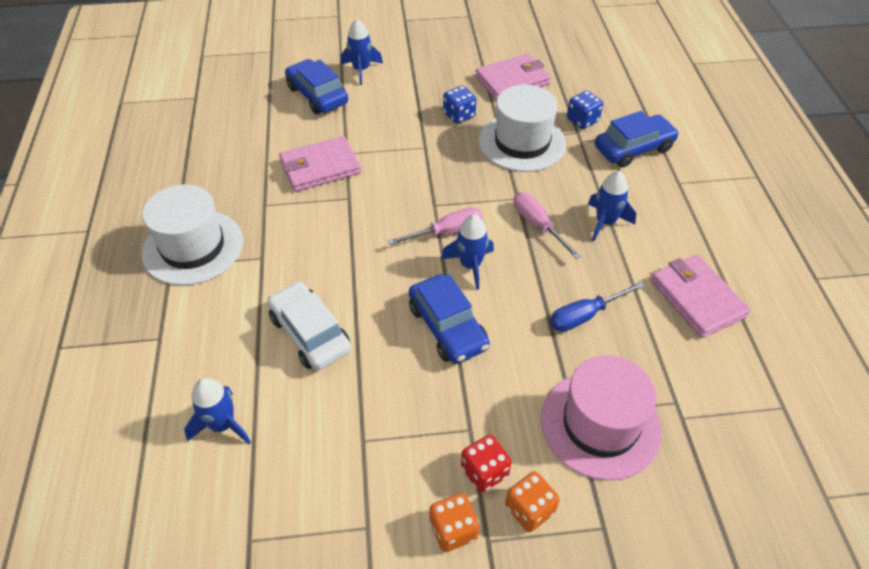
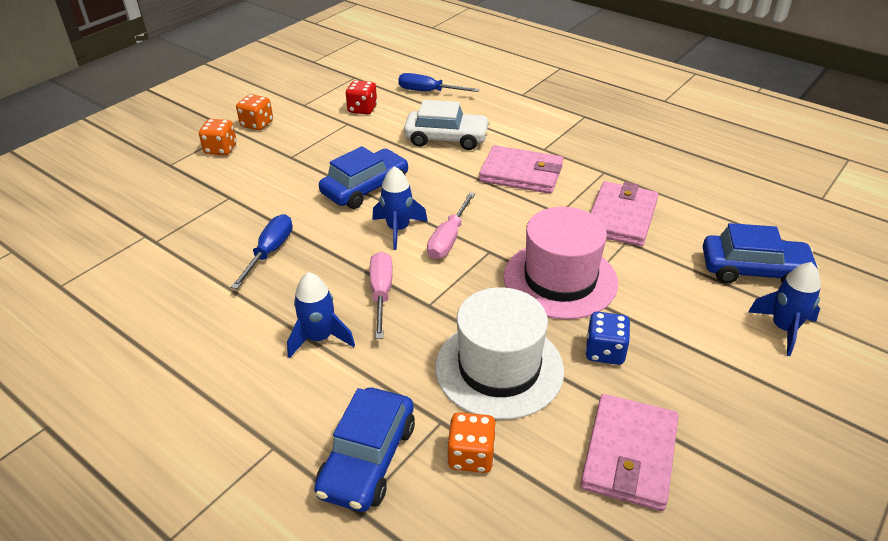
camera: 135 degrees right, 10 degrees down
white hat [142,184,243,286] -> none
blue rocket [184,378,251,444] -> blue screwdriver [398,73,479,92]
blue car [409,274,490,364] -> blue car turned 120 degrees clockwise [319,146,409,209]
red dice [461,435,511,492] -> red dice moved to [346,80,377,114]
pink screwdriver [513,192,581,259] -> pink screwdriver turned 105 degrees counterclockwise [370,251,393,339]
pink hat [541,355,662,480] -> pink hat moved to [504,207,618,319]
blue dice [567,91,603,129] -> orange dice [447,412,496,473]
pink wallet [651,255,751,338] -> pink wallet moved to [479,145,563,194]

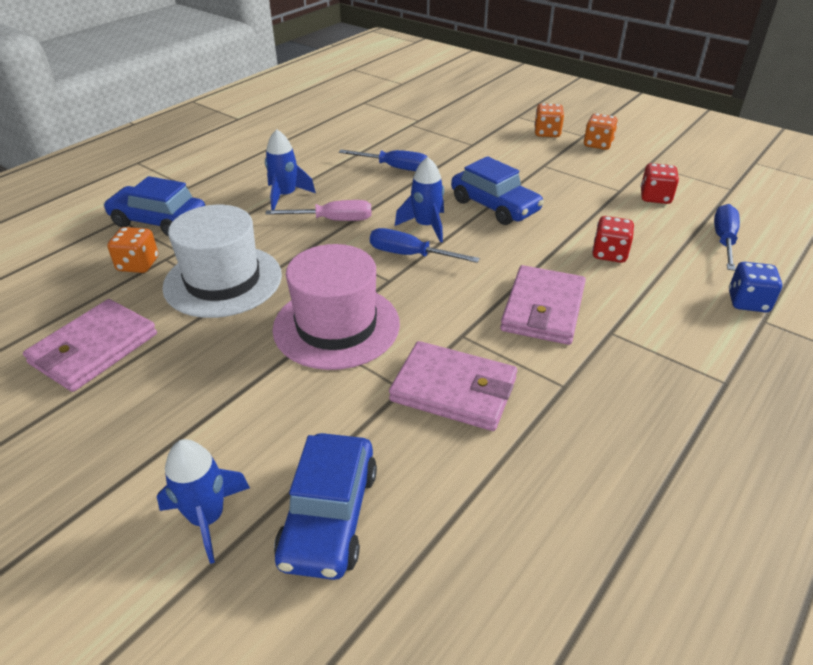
camera: 90 degrees right, 0 degrees up
white car [404,100,490,150] -> red dice [592,216,634,263]
pink screwdriver [427,192,475,259] -> blue screwdriver [370,228,480,263]
pink wallet [580,394,679,511] -> pink wallet turned 75 degrees counterclockwise [23,299,157,392]
blue dice [585,312,630,365] -> blue dice moved to [729,262,782,312]

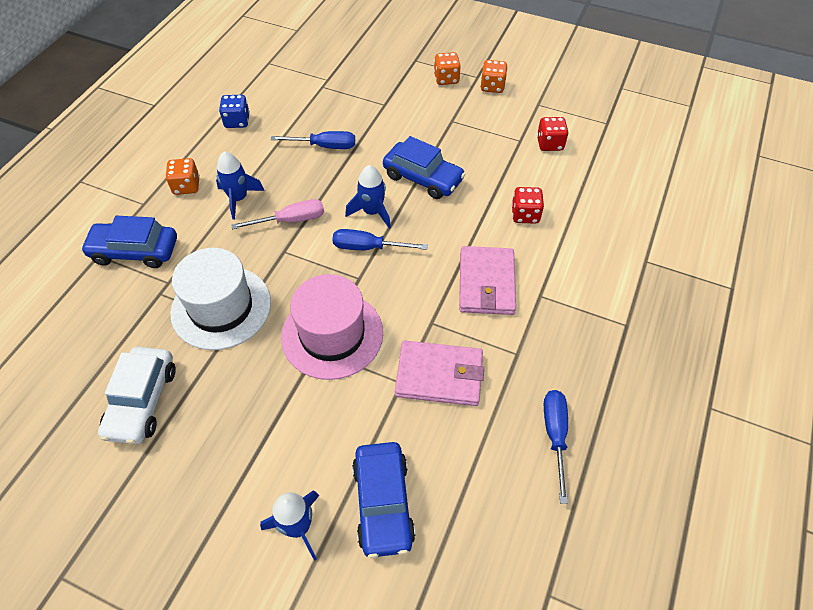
camera: 15 degrees left, 15 degrees up
pink wallet [23,299,157,392] -> white car [98,347,176,444]
orange dice [107,227,158,273] -> orange dice moved to [165,158,200,195]
blue screwdriver [714,204,740,271] -> blue screwdriver moved to [544,390,568,504]
blue dice [729,262,782,312] -> blue dice moved to [219,95,250,128]

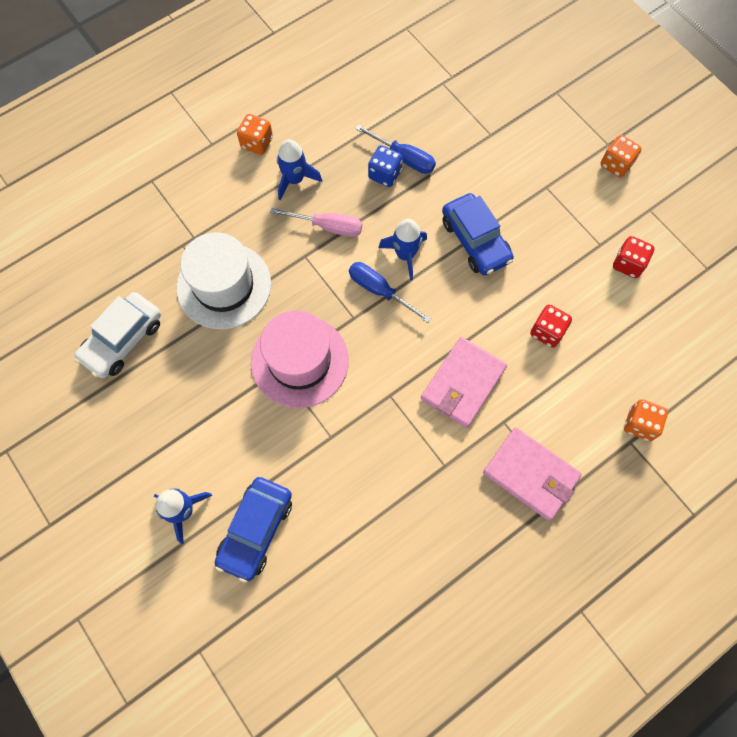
camera: 30 degrees right, 15 degrees up
blue car [81,216,177,268] -> none
blue dice [219,95,250,128] -> blue dice moved to [368,145,403,187]
pink wallet [395,341,484,406] -> pink wallet moved to [483,427,582,521]
orange dice [434,52,461,85] -> orange dice moved to [624,399,668,441]
blue screwdriver [544,390,568,504] -> none

